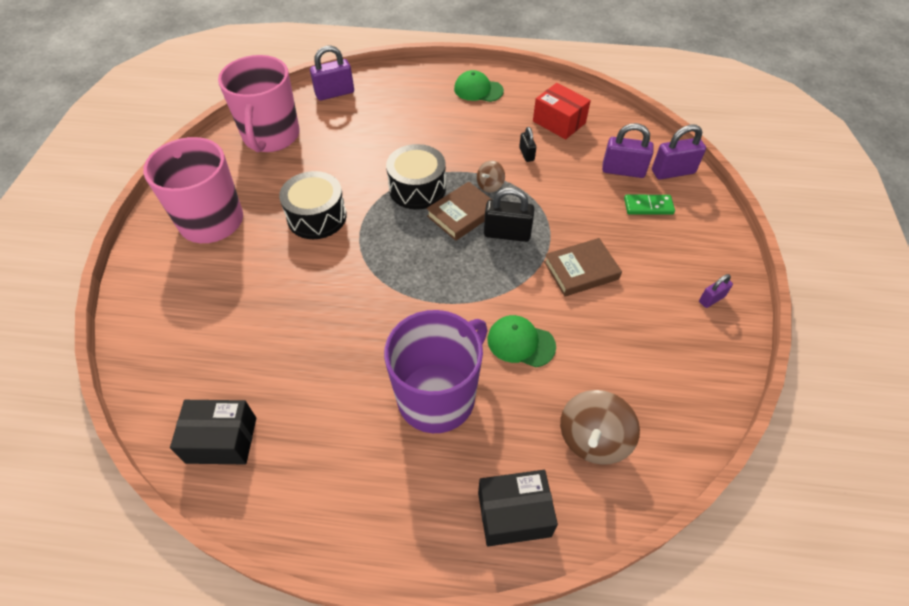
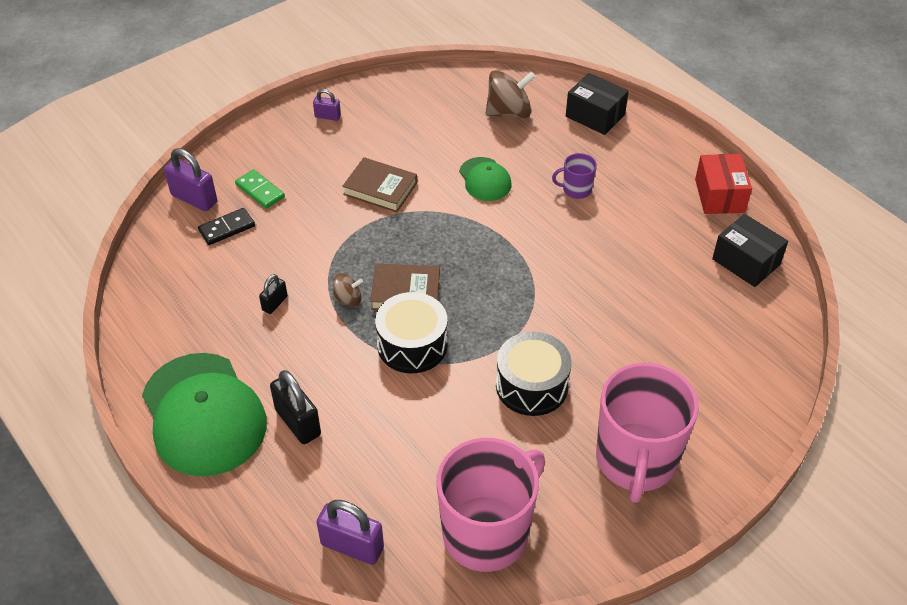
camera: 135 degrees left, 5 degrees down
purple mug [384,310,487,433] -> purple mug [552,153,597,199], size x0.43
green cap [454,70,504,102] -> green cap [142,353,267,477], size x2.01
black padlock [484,187,535,242] -> black padlock moved to [270,370,321,444]
red box [533,83,591,140] -> red box moved to [695,154,752,214]
purple padlock [602,123,654,178] -> black domino [198,208,255,245]

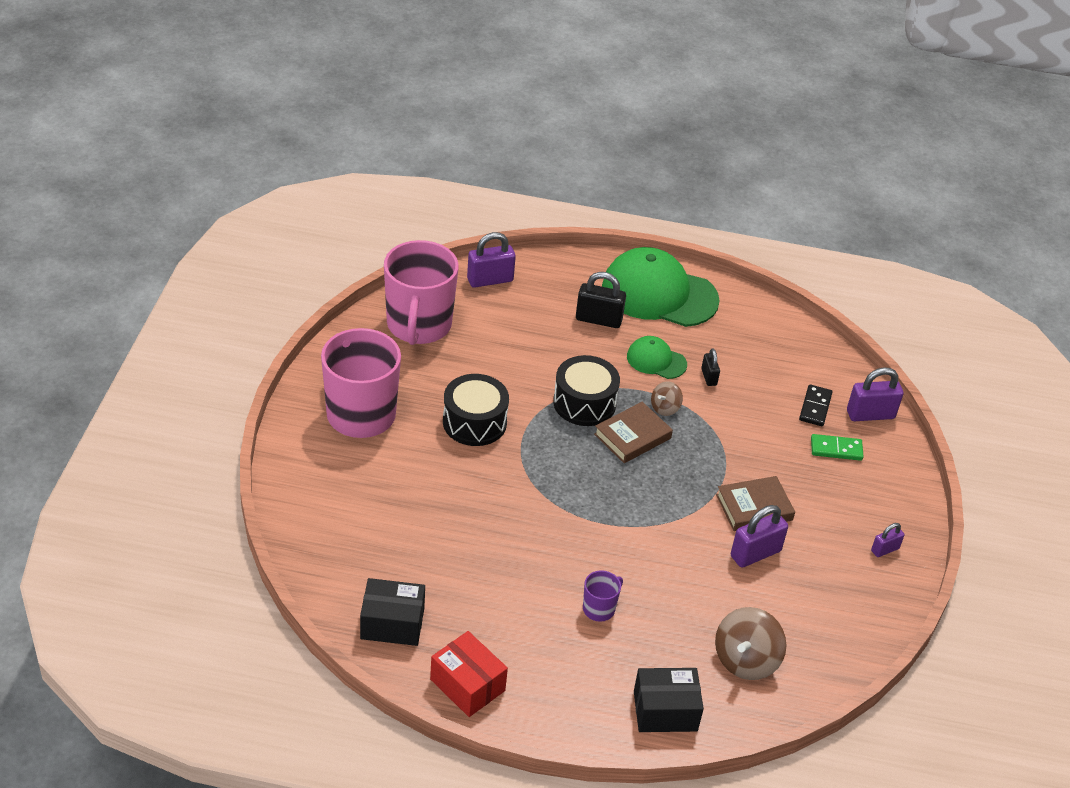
camera: 135 degrees right, 5 degrees down
green cap [459,157,512,201] -> green cap moved to [627,336,687,379]
none -> purple padlock [731,505,788,568]

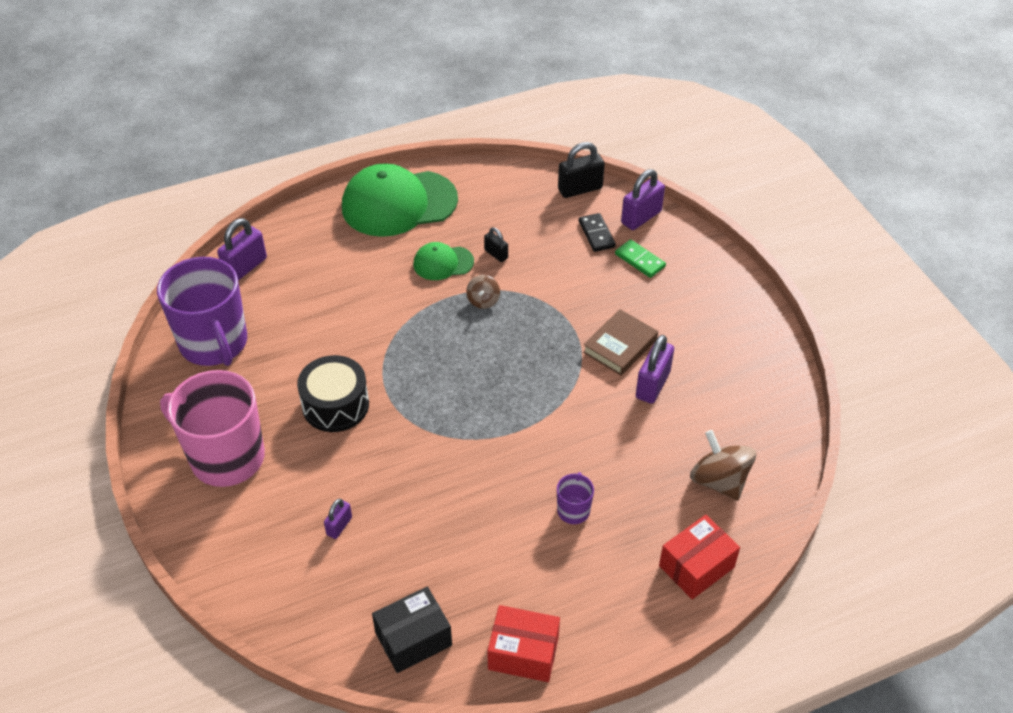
camera: 30 degrees left, 5 degrees up
pink mug [384,240,459,345] -> purple mug [157,257,247,366]
black drum [553,355,620,426] -> none
black padlock [576,272,626,328] -> black padlock moved to [558,142,605,198]
brown book [594,402,673,463] -> none
black box [634,668,704,732] -> red box [659,515,740,599]
brown spinning top [715,607,787,680] -> brown spinning top turned 150 degrees clockwise [690,430,756,500]
green domino [811,434,864,461] -> green domino turned 75 degrees clockwise [615,239,666,278]
purple padlock [871,523,904,557] -> purple padlock moved to [324,499,352,539]

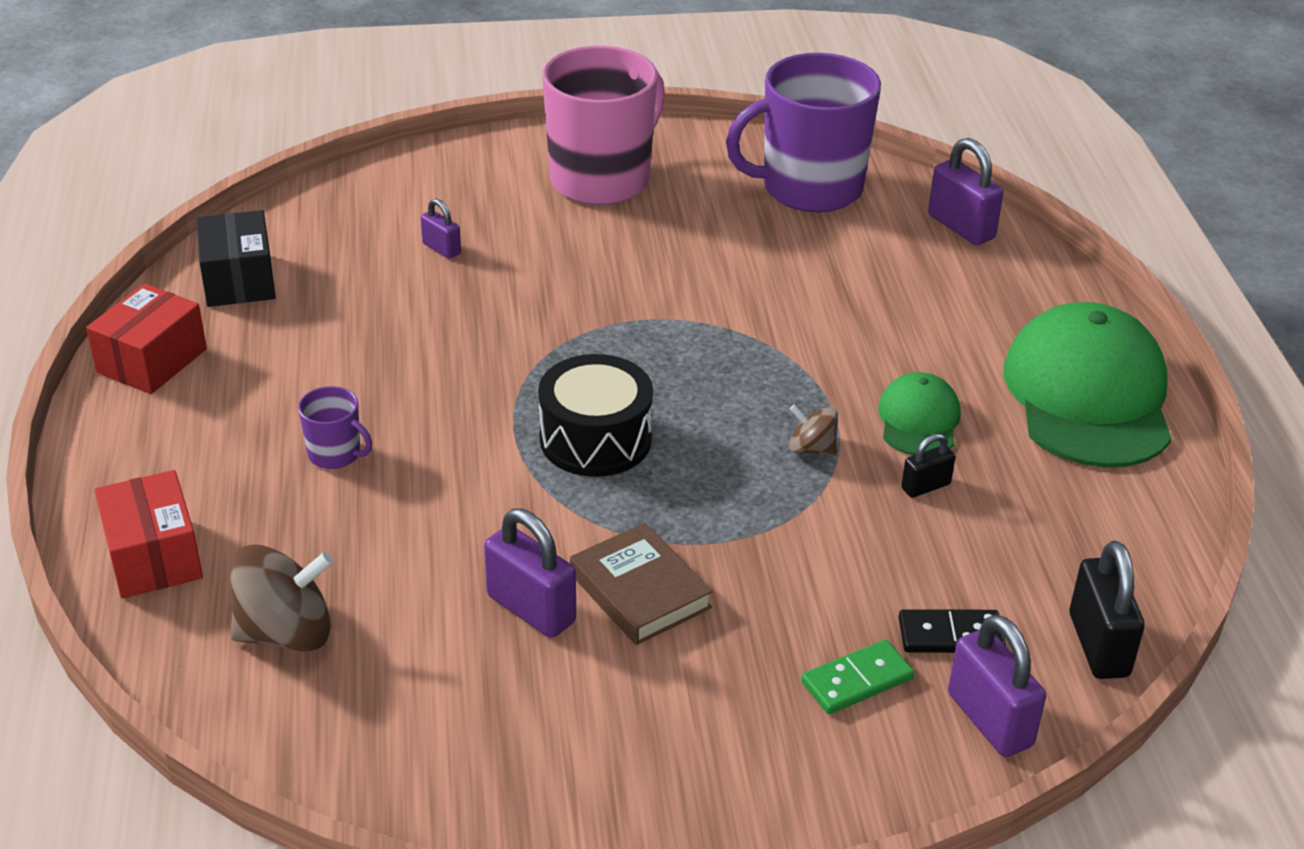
camera: 105 degrees right, 10 degrees down
black drum [297,355,369,432] -> black drum moved to [538,354,653,477]

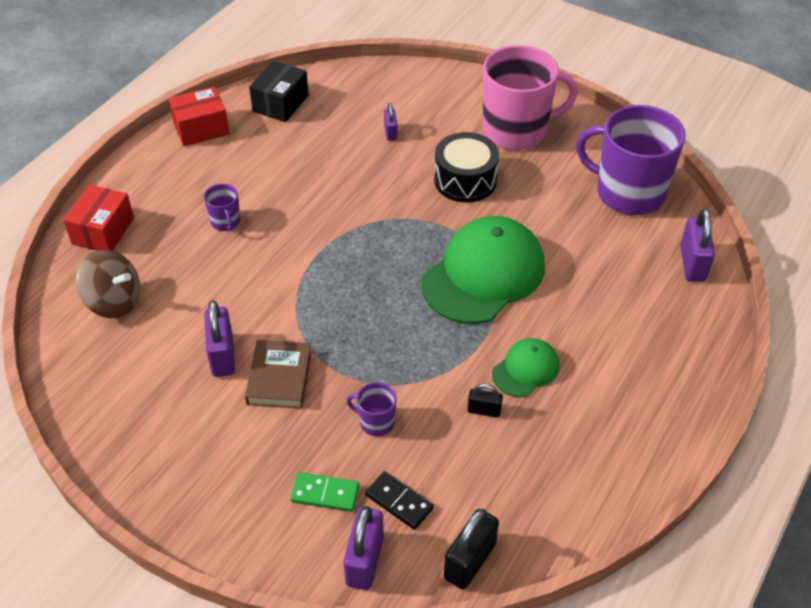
camera: 40 degrees right, 10 degrees up
black drum [538,354,653,477] -> black drum moved to [434,132,499,203]
brown spinning top [789,404,838,455] -> none
green cap [1003,302,1172,468] -> green cap moved to [421,216,545,324]
none -> purple mug [346,382,397,436]

